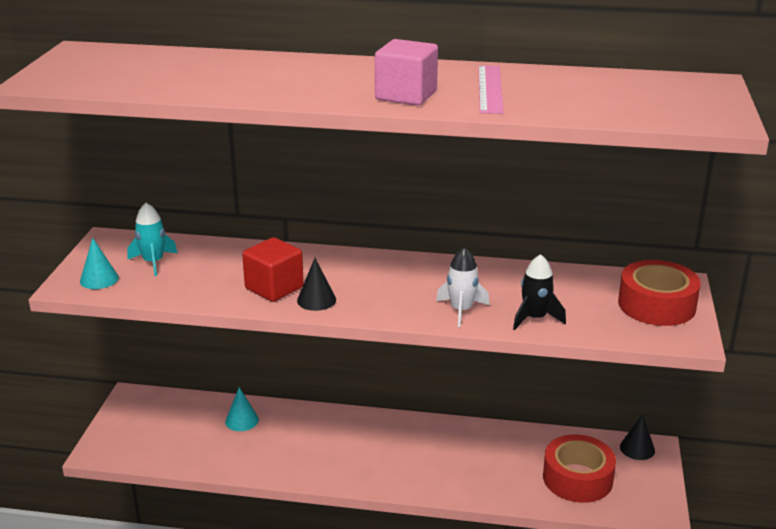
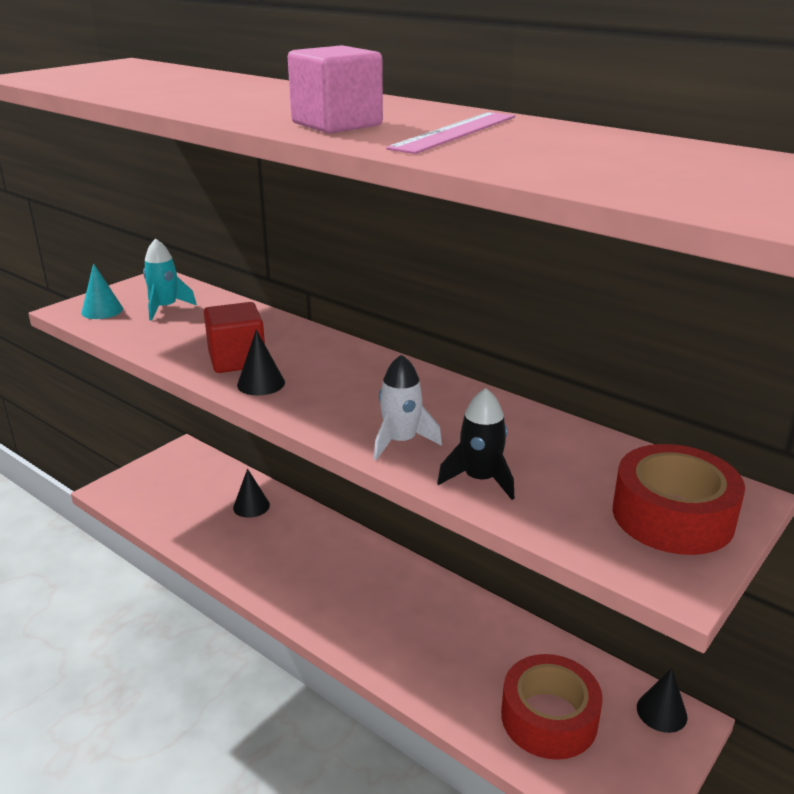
camera: 30 degrees right, 0 degrees up
turquoise cone [225,387,259,431] -> black cone [233,469,270,518]

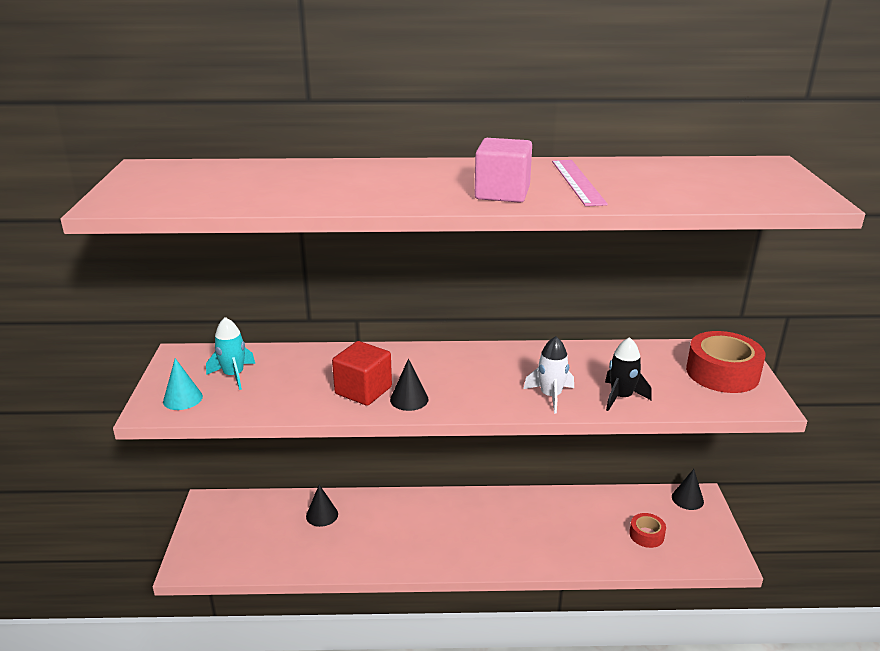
camera: 40 degrees left, 0 degrees up
red tape [501,654,603,760] -> red tape [629,513,666,548], size x0.54

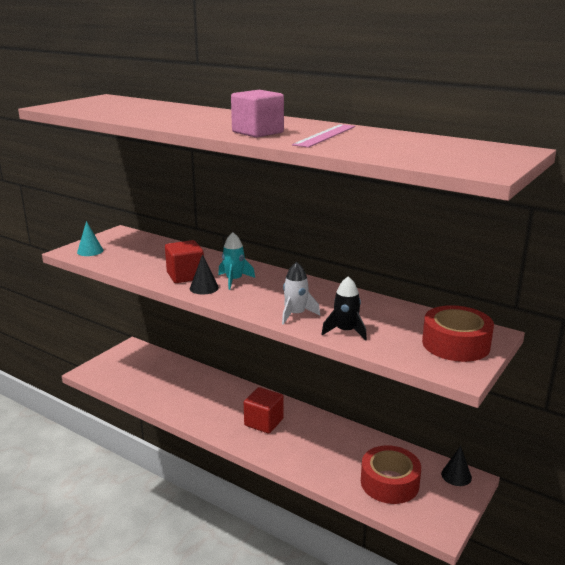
camera: 35 degrees right, 5 degrees down
turquoise rocket [206,317,255,390] -> turquoise rocket moved to [218,232,255,290]
black cone [306,485,338,527] -> none
red tape [629,513,666,548] -> red tape [361,445,421,504], size x1.86
none -> red cube [244,387,284,434]

